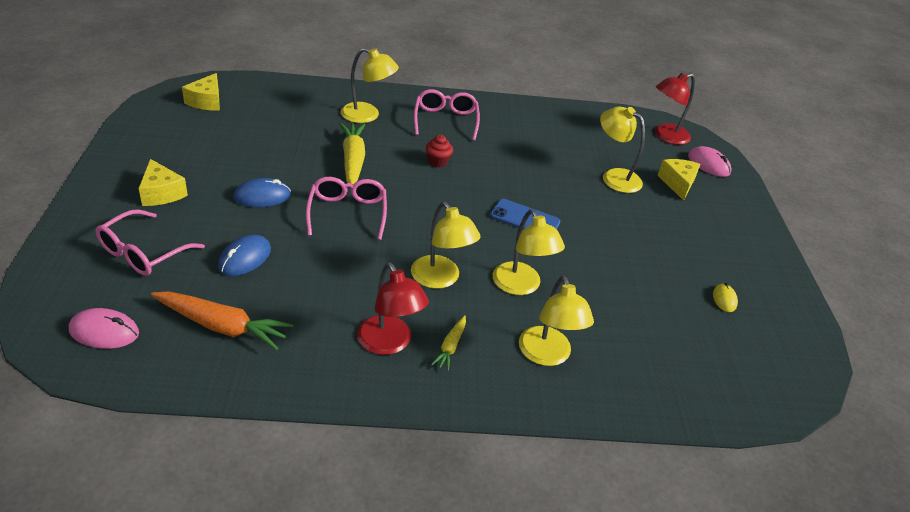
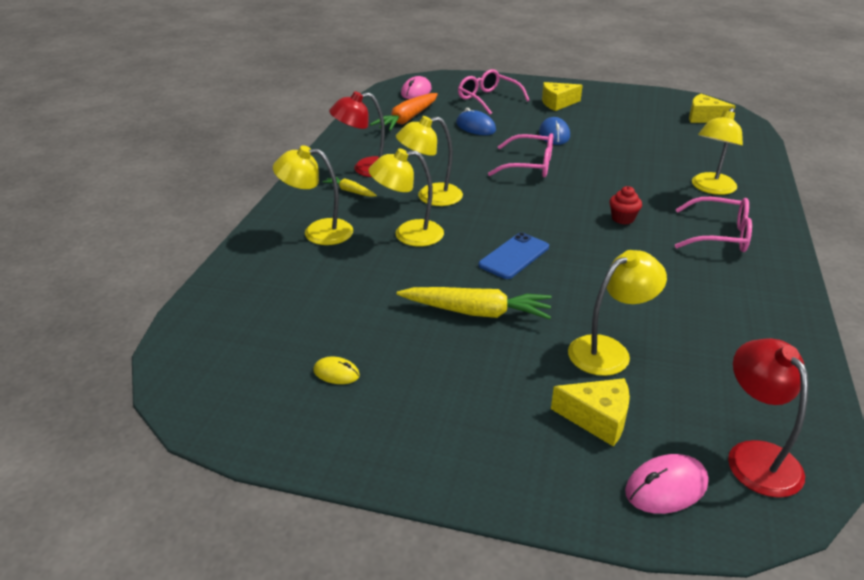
camera: 110 degrees right, 5 degrees down
yellow carrot [339,122,366,184] -> yellow carrot moved to [397,287,552,319]

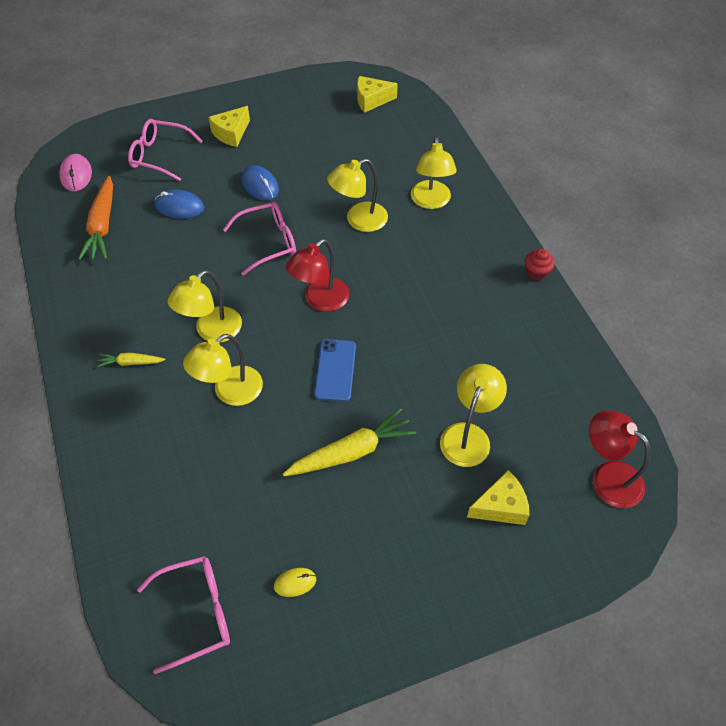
camera: 35 degrees left, 20 degrees up
yellow lamp [273,145,353,245] -> yellow lamp moved to [327,159,388,232]
red lamp [329,91,385,177] -> red lamp moved to [286,239,349,312]
red cupcake [609,186,642,225] -> red cupcake moved to [525,249,555,281]
pink mouse [625,454,709,514] -> none
pink glasses [675,197,752,252] -> pink glasses moved to [137,556,230,674]

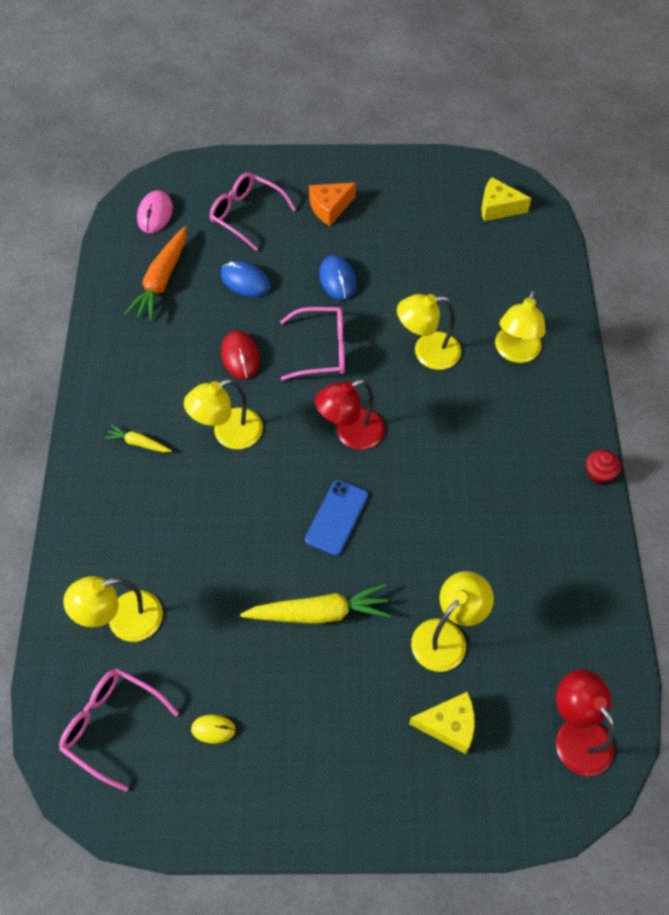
camera: 20 degrees right, 5 degrees up
pink glasses [137,556,230,674] -> pink glasses turned 150 degrees counterclockwise [59,668,179,792]
yellow lamp [183,334,263,406] -> yellow lamp moved to [63,576,163,642]
yellow cheese [208,106,250,147] -> orange cheese [309,183,356,226]
none -> red mouse [221,330,260,380]

